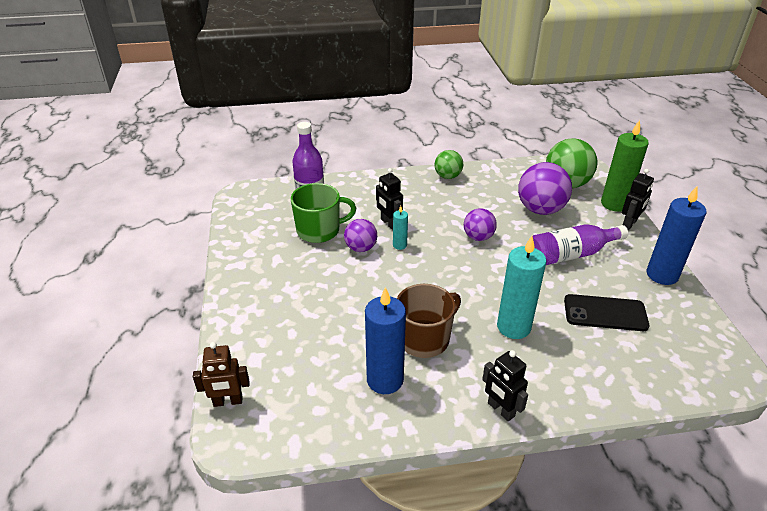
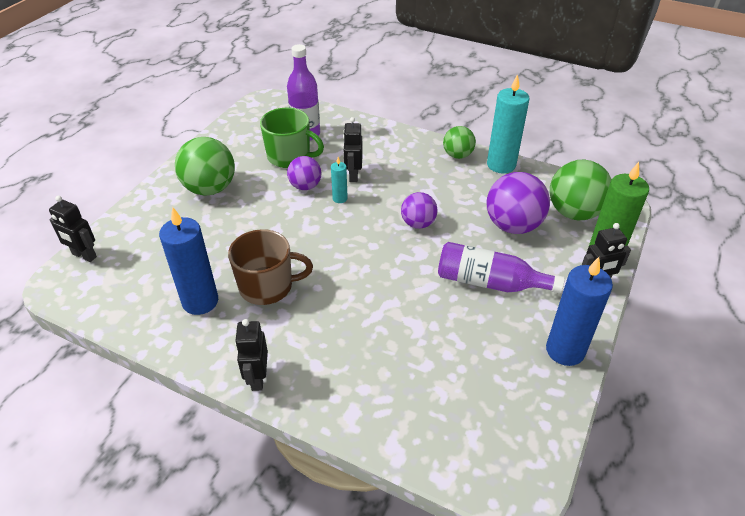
camera: 35 degrees right, 5 degrees up
brown robot [193,342,250,407] -> black robot [49,196,97,262]
turquoise candle [497,236,547,339] -> turquoise candle moved to [487,74,529,173]
black phone [564,294,649,331] -> none
none -> green ball [175,137,235,196]

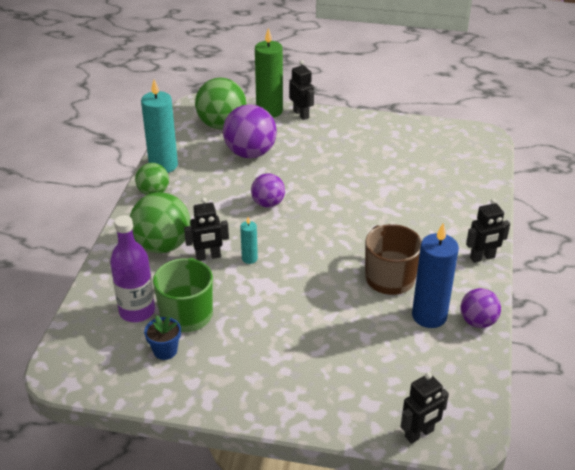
camera: 105 degrees left, 5 degrees down
black robot [49,196,97,262] -> black robot turned 45 degrees clockwise [401,372,449,444]
green ball [175,137,235,196] -> green ball moved to [130,192,190,253]
purple ball [287,156,321,190] -> purple ball moved to [460,288,501,328]
purple bottle [438,242,565,293] -> none
blue candle [546,257,613,366] -> none
none -> blue flower pot [144,315,181,360]

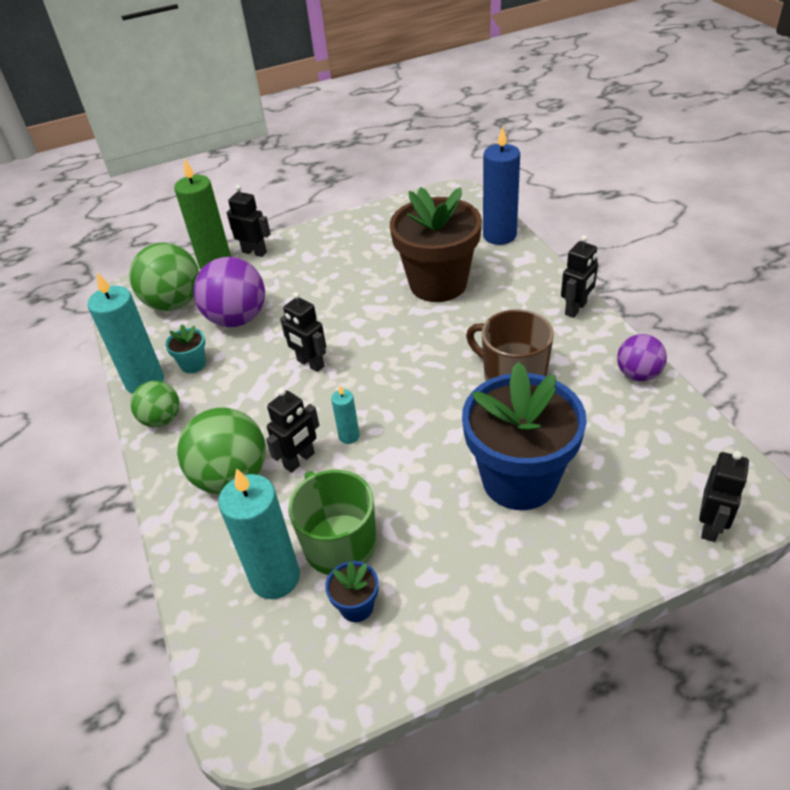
camera: 30 degrees left, 5 degrees up
purple bottle [110,215,155,322] -> turquoise candle [218,468,300,599]
purple ball [251,173,285,208] -> black robot [280,292,326,372]
blue candle [412,224,459,328] -> blue candle moved to [483,126,520,245]
none -> turquoise flower pot [165,324,206,373]
none -> brown flower pot [390,187,482,302]
none -> blue flower pot [462,362,587,510]

